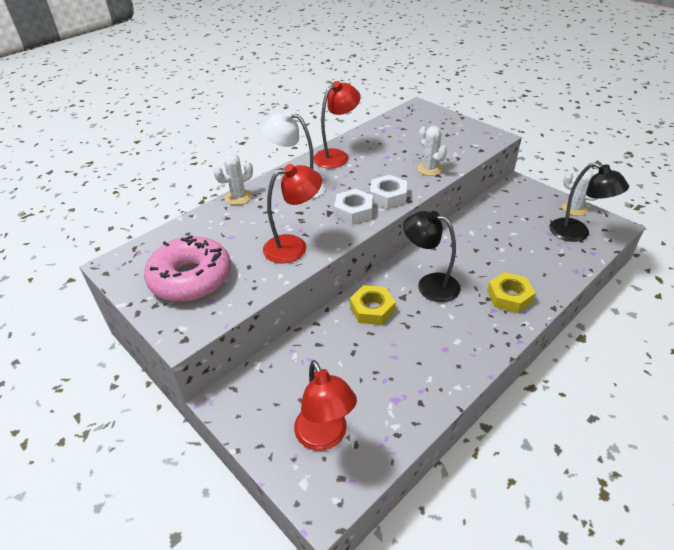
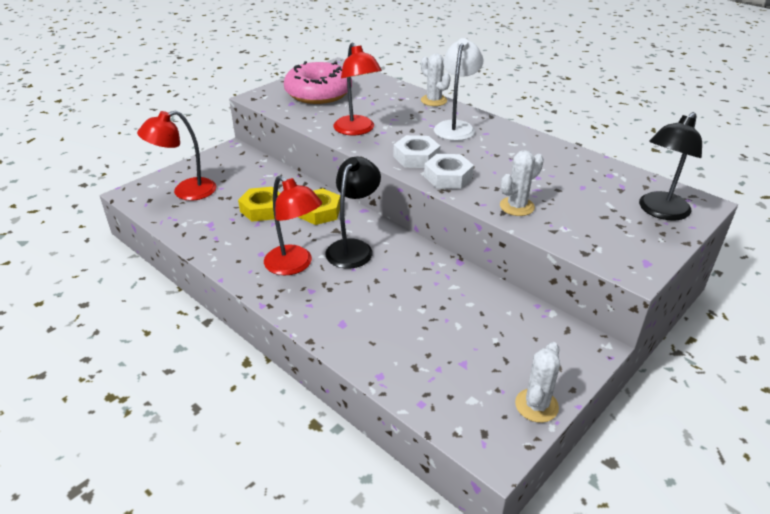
camera: 85 degrees right, 5 degrees down
red lamp [314,81,361,168] -> red lamp moved to [264,175,322,275]
yellow nut [487,272,535,313] -> yellow nut moved to [238,187,280,222]
black lamp [549,163,629,242] -> black lamp moved to [639,112,702,221]

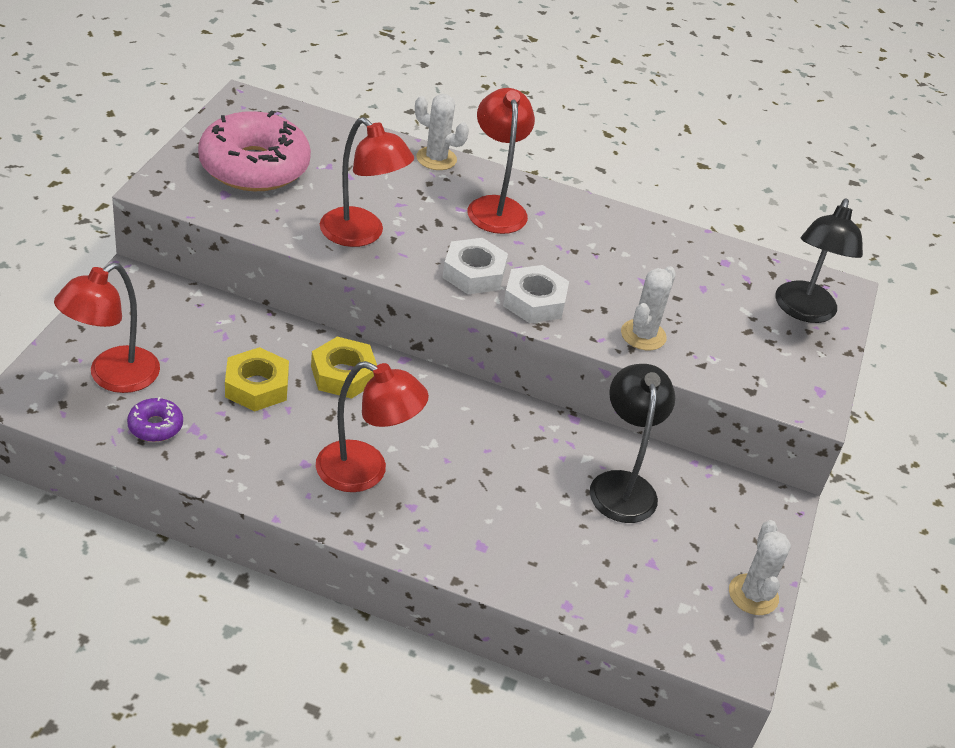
camera: 30 degrees left, 5 degrees up
black lamp [325,157,381,269] -> black lamp moved to [590,364,675,523]
white lamp [434,38,484,141] -> red lamp [467,88,535,234]
none -> purple donut [127,397,183,442]

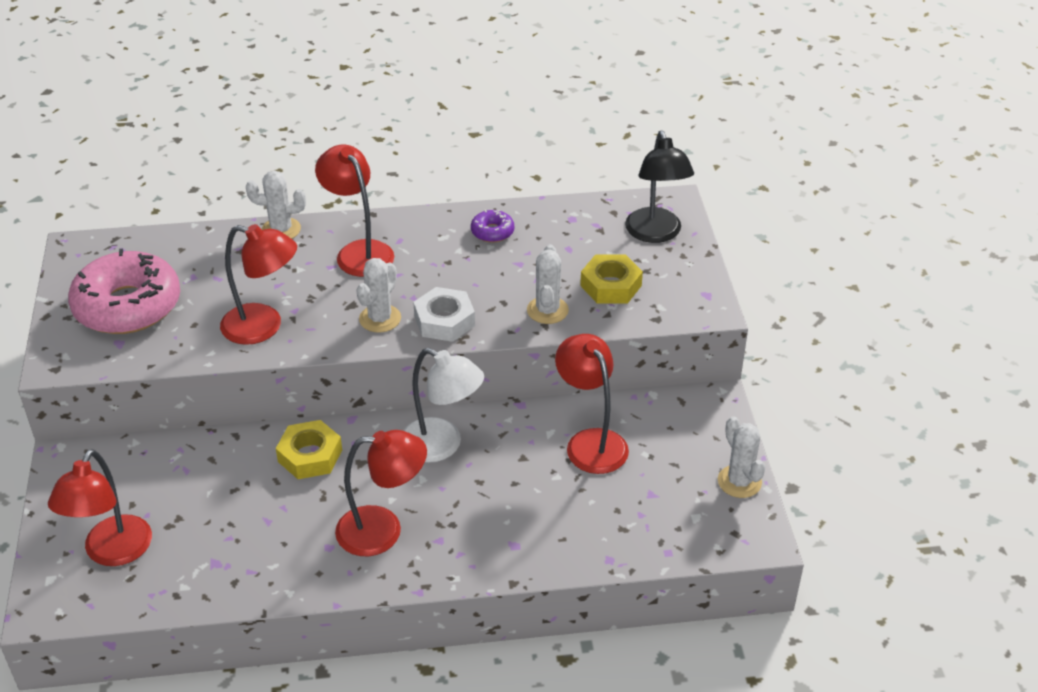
camera: 20 degrees left, 0 degrees up
purple donut [127,397,183,442] -> purple donut moved to [471,210,514,243]
yellow nut [225,347,289,411] -> yellow nut moved to [580,254,643,303]
white nut [442,238,508,294] -> white cactus [356,258,401,333]
black lamp [590,364,675,523] -> red lamp [555,334,629,474]
none -> white lamp [403,348,484,463]

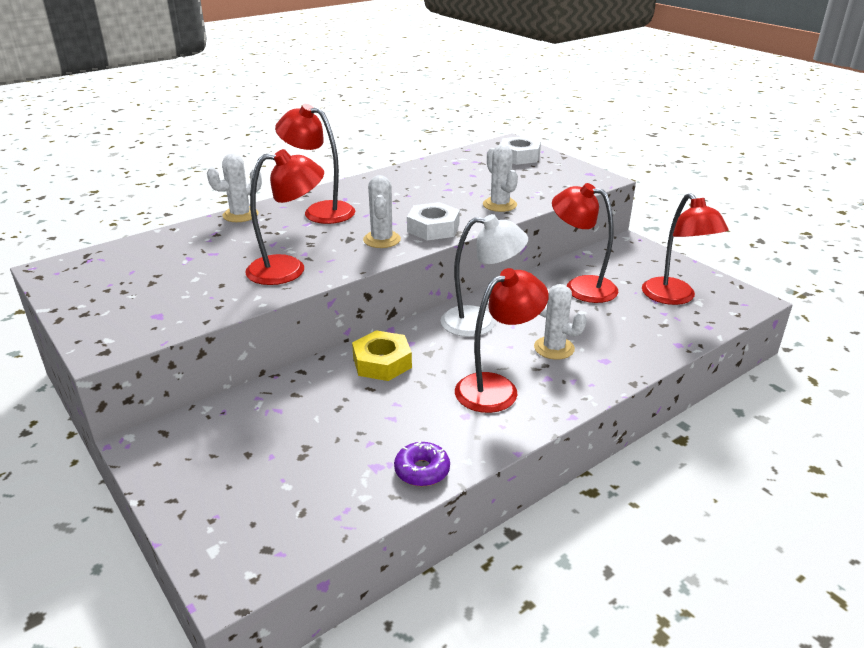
camera: 30 degrees left, 10 degrees down
red lamp [48,449,152,566] -> red lamp moved to [642,193,729,305]
pink donut [68,249,180,334] -> none
purple donut [471,210,514,243] -> purple donut moved to [394,442,450,486]
yellow nut [580,254,643,303] -> none
black lamp [625,130,694,243] -> white nut [500,136,541,165]
white cactus [718,416,765,498] -> white cactus moved to [534,284,587,360]

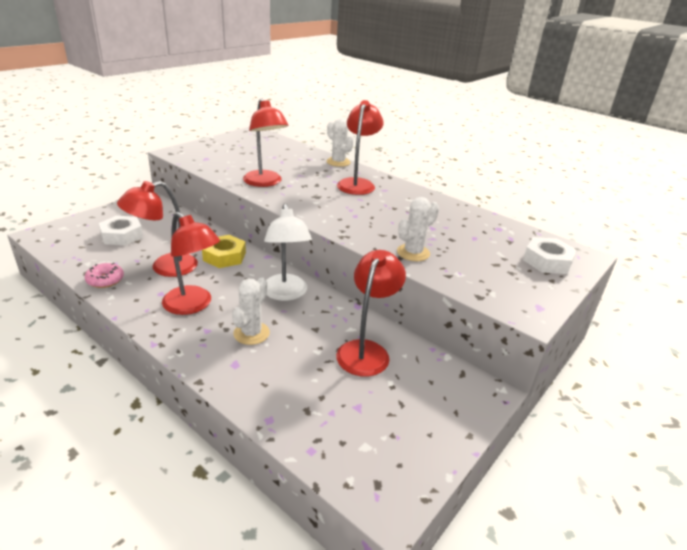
camera: 75 degrees right, 0 degrees up
white cactus [363,175,401,248] -> none
purple donut [394,442,450,486] -> pink donut [85,263,124,288]
white nut [407,202,460,240] -> white nut moved to [99,216,143,245]
red lamp [642,193,729,305] -> red lamp moved to [117,181,198,277]

